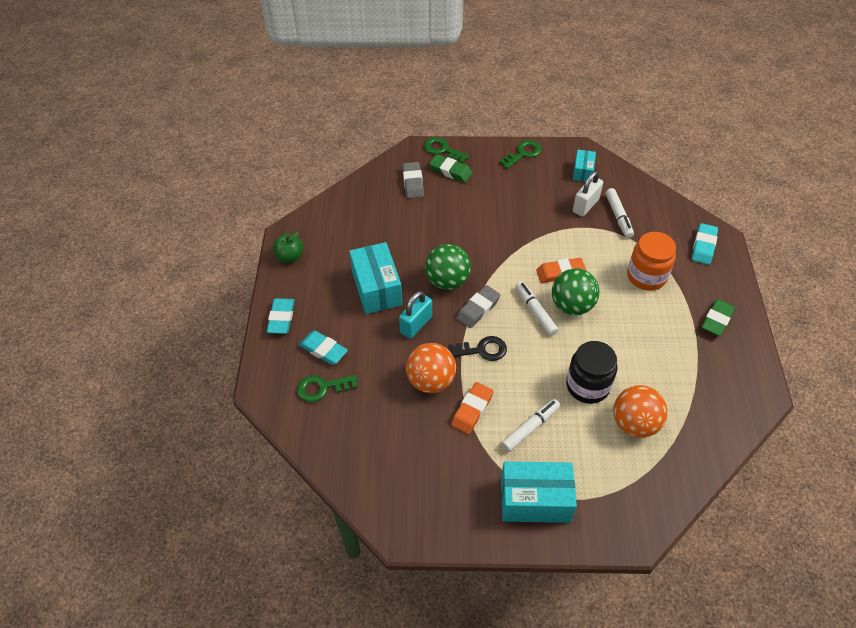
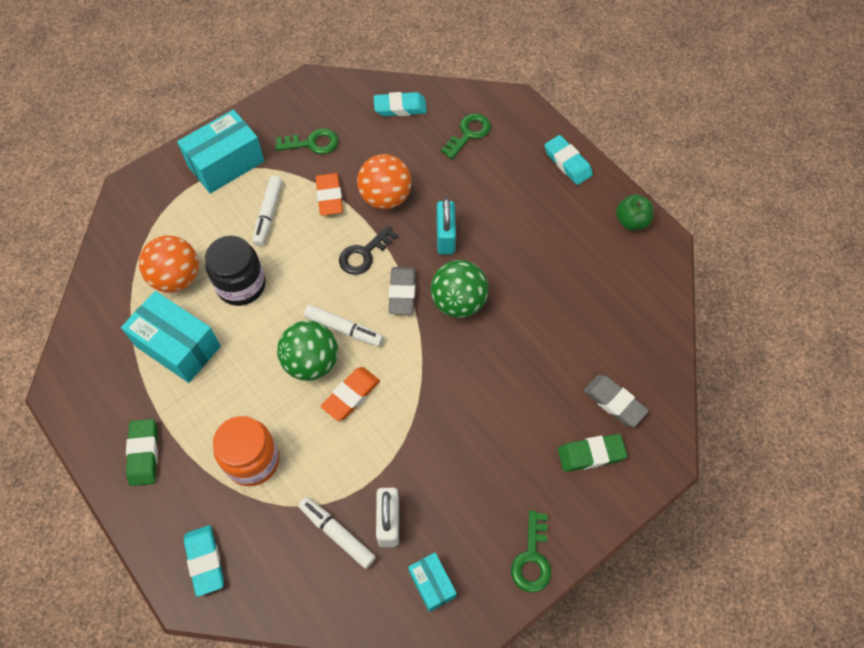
camera: 140 degrees right, 10 degrees up
turquoise eraser [299,331,348,365] -> turquoise eraser moved to [374,92,427,116]
turquoise box [349,242,402,314] -> turquoise box moved to [121,291,221,383]
green key [424,137,469,163] -> green key moved to [275,128,339,154]

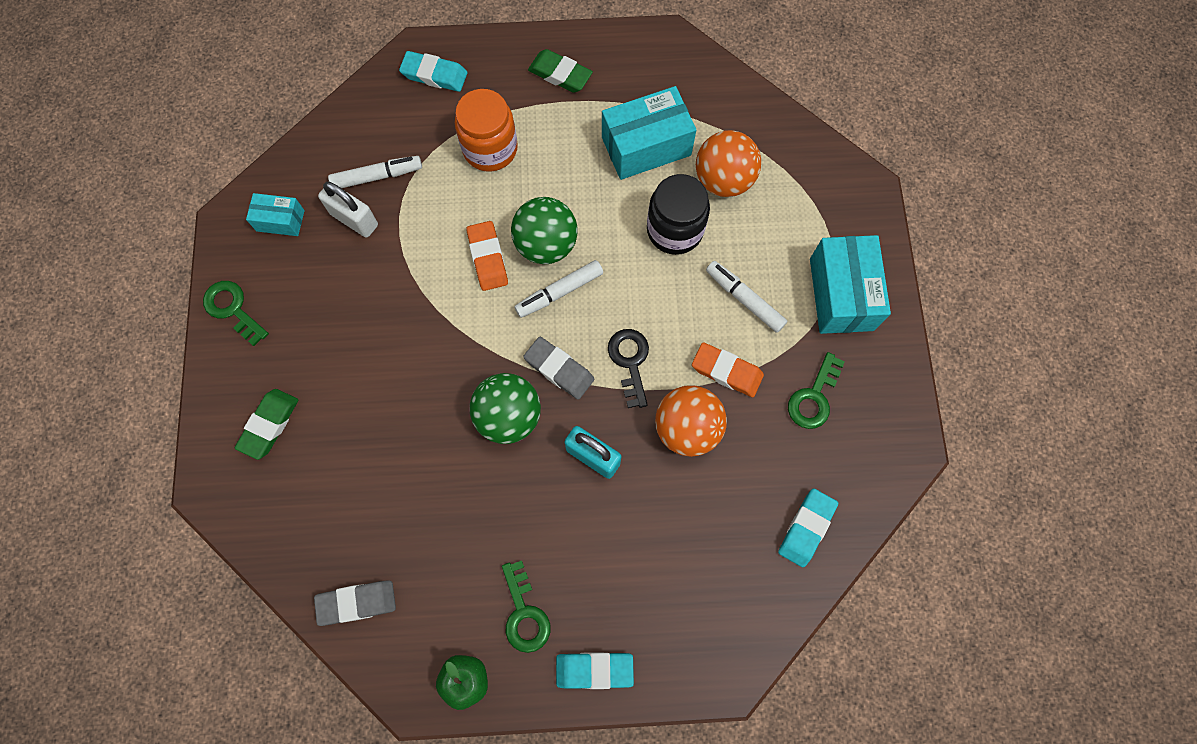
camera: 125 degrees right, 10 degrees up
green key [441,113,491,159] -> green key moved to [502,561,550,653]
grey eraser [584,375,649,427] -> grey eraser moved to [314,580,396,626]

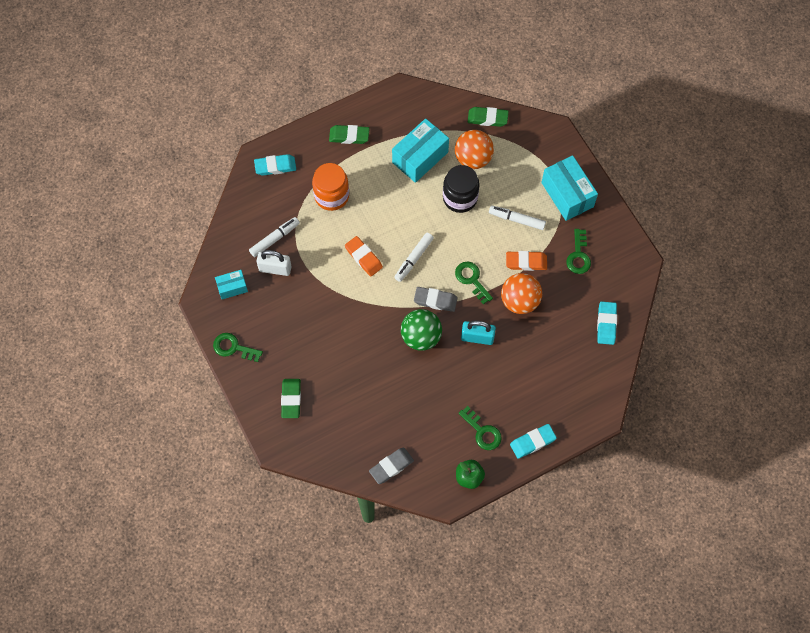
camera: 25 degrees left, 5 degrees down
green ball [511,197,577,264] -> none
black key [608,329,649,408] -> green key [455,261,493,304]
none -> green eraser [468,107,509,127]

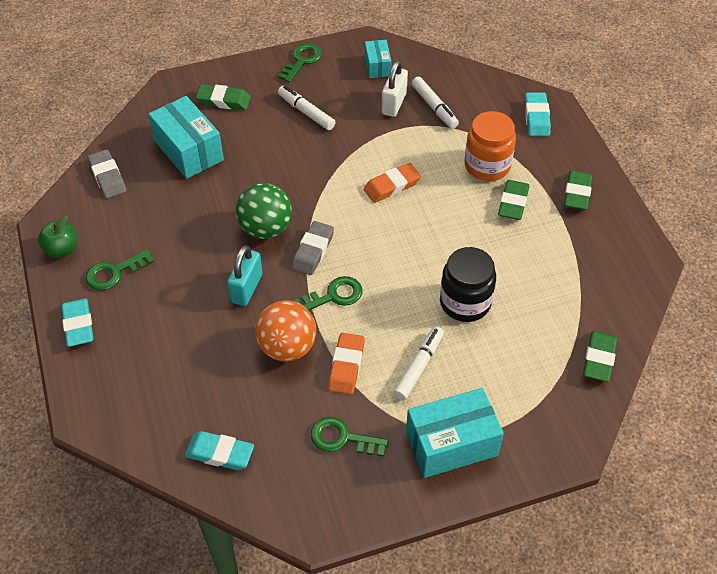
camera: 100 degrees right, 15 degrees down
turquoise box [392,118,449,183] -> turquoise box moved to [148,96,224,179]
white marker [394,233,434,282] -> white marker moved to [278,86,336,130]
orange ball [455,130,494,169] -> none
none -> green eraser [498,180,529,220]

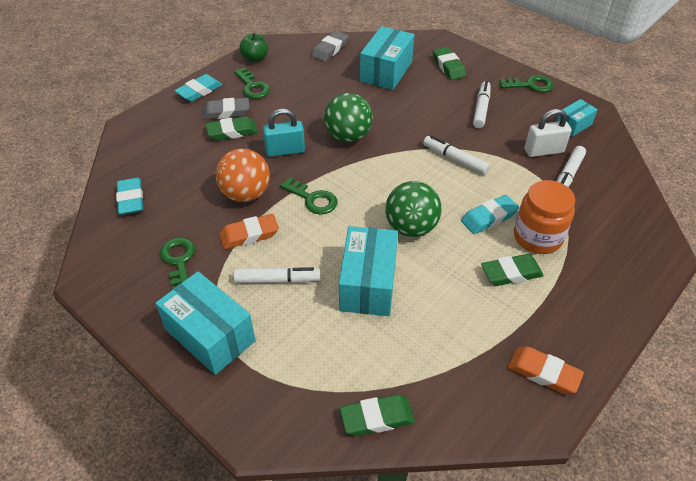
camera: 60 degrees right, 5 degrees down
green key [86,249,155,291] -> green key turned 150 degrees counterclockwise [234,67,270,99]
grey eraser [291,221,334,275] -> grey eraser moved to [202,98,249,120]
orange eraser [364,163,421,203] -> orange eraser moved to [508,346,584,394]
black jar [440,247,496,322] -> turquoise box [339,226,398,316]
turquoise eraser [525,92,551,136] -> turquoise eraser moved to [461,195,519,234]
green eraser [564,171,592,210] -> green eraser moved to [205,116,258,141]
none -> green ball [385,181,442,237]
none -> white marker [423,135,490,175]

